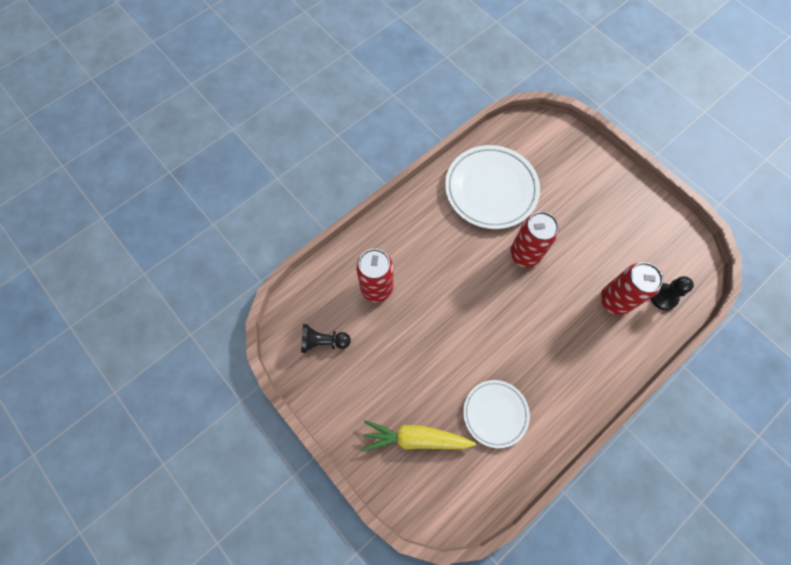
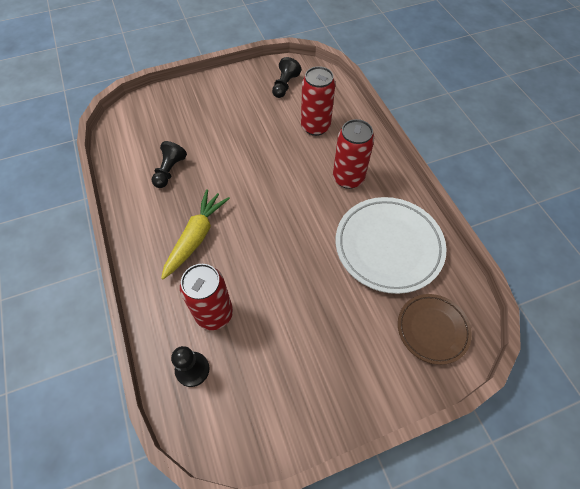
camera: 110 degrees right, 10 degrees down
yellow carrot [362,420,476,451] -> yellow carrot moved to [161,189,230,279]
white plate [463,380,530,448] -> black pawn [152,141,187,188]
red can [510,212,559,267] -> red can moved to [333,119,374,189]
none -> brown plate [398,294,472,365]

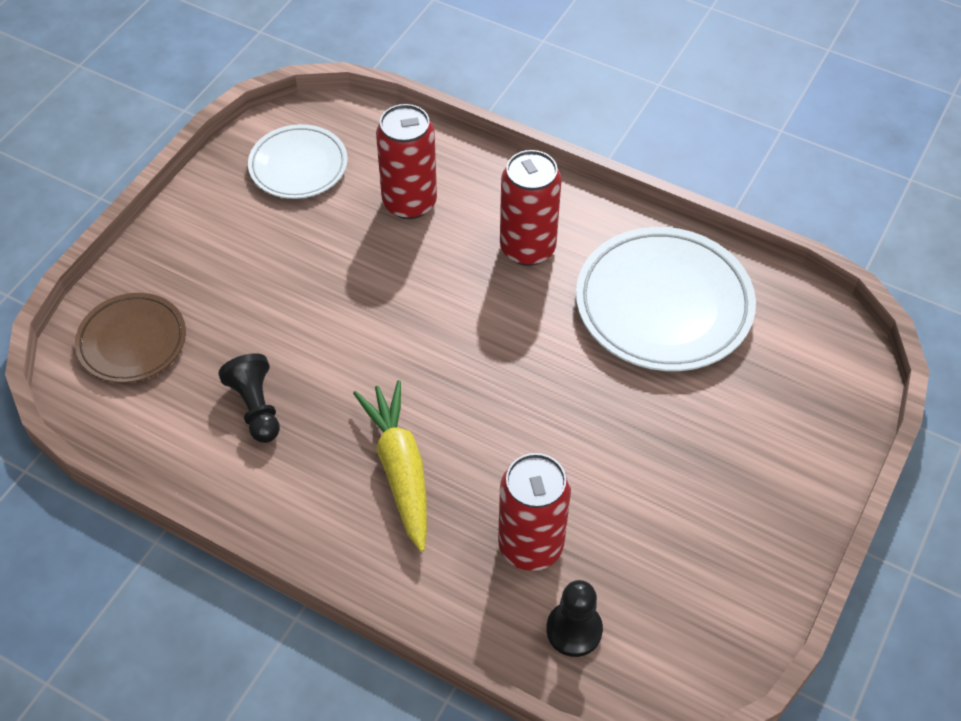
camera: 40 degrees left, 5 degrees down
black pawn [272,57,301,98] -> white plate [248,124,348,199]
brown plate [398,294,472,365] -> brown plate moved to [75,293,186,383]

